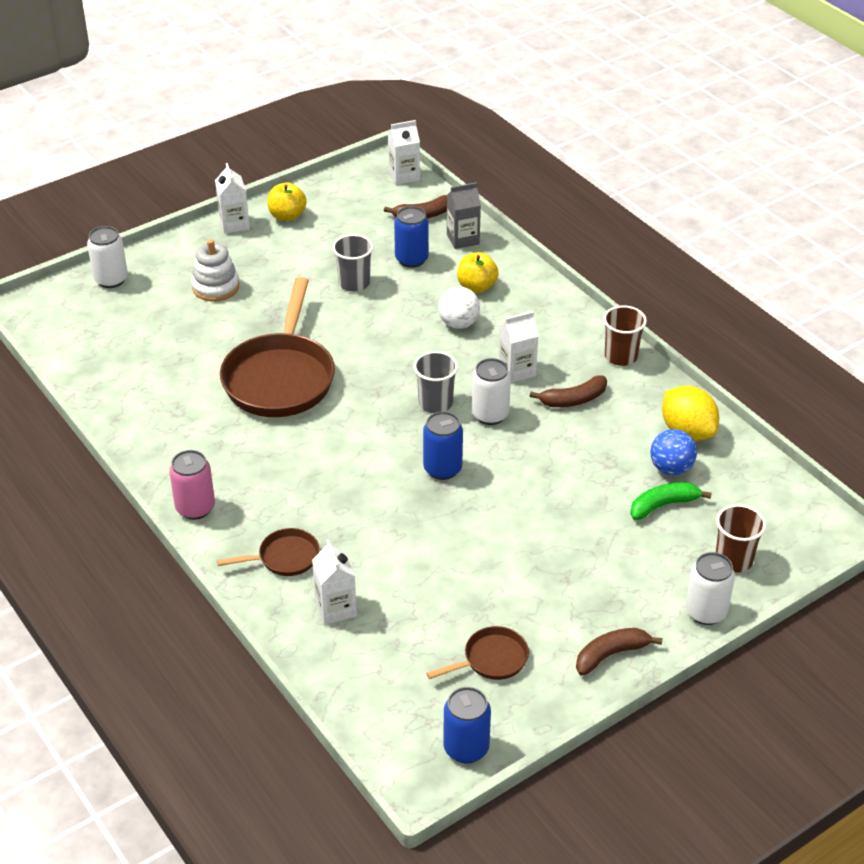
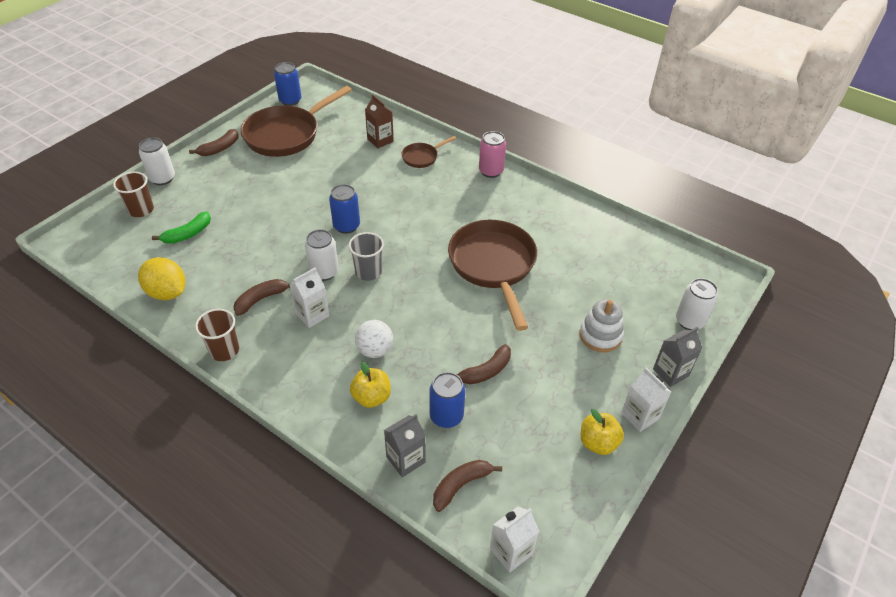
camera: 160 degrees right, 5 degrees up
white carton [312,540,357,624] -> brown carton [365,95,394,148]
grey cup [332,234,373,292] -> brown banana [457,344,511,384]
brown pan [426,626,529,680] -> brown pan [241,86,352,157], size x2.13
blue ball [650,429,697,475] -> none
none -> grey carton [653,327,702,387]

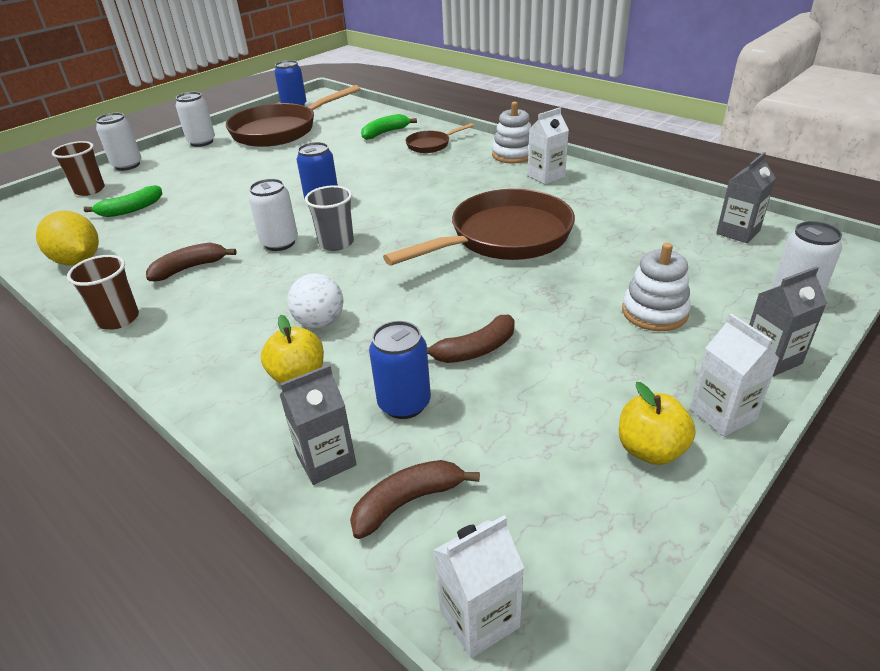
camera: 10 degrees right, 10 degrees down
brown banana [189,129,239,156] -> white can [176,92,215,147]
white carton [289,267,329,328] -> white carton moved to [528,107,569,185]
brown carton [365,95,394,148] -> green banana [361,114,417,140]
brown pan [448,220,537,331] -> brown pan turned 60 degrees clockwise [383,189,575,266]
pink can [479,131,506,178] -> white stacking toy [492,102,531,163]
none -> grey carton [716,152,776,243]

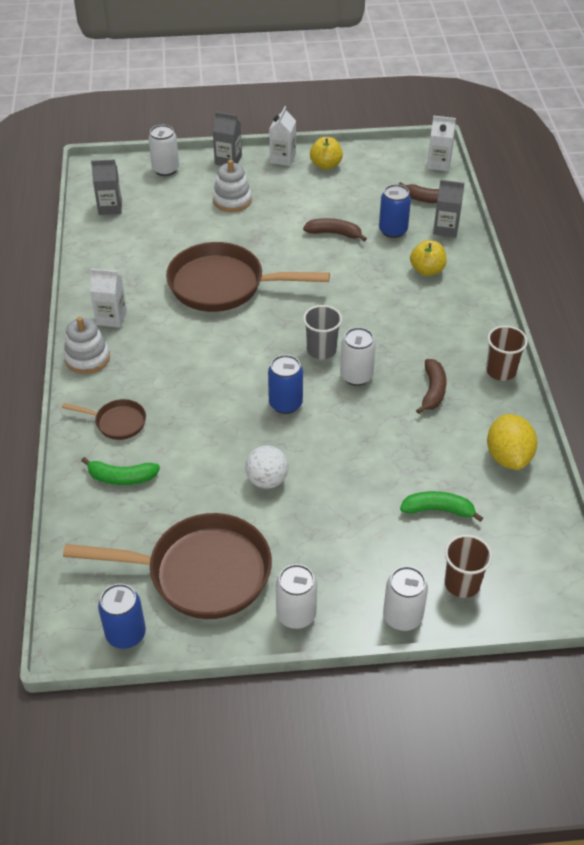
camera: 140 degrees left, 10 degrees up
brown banana [146,243,237,281] -> brown banana turned 90 degrees counterclockwise [416,359,447,414]
white ball [287,273,344,328] -> white ball moved to [245,446,288,489]

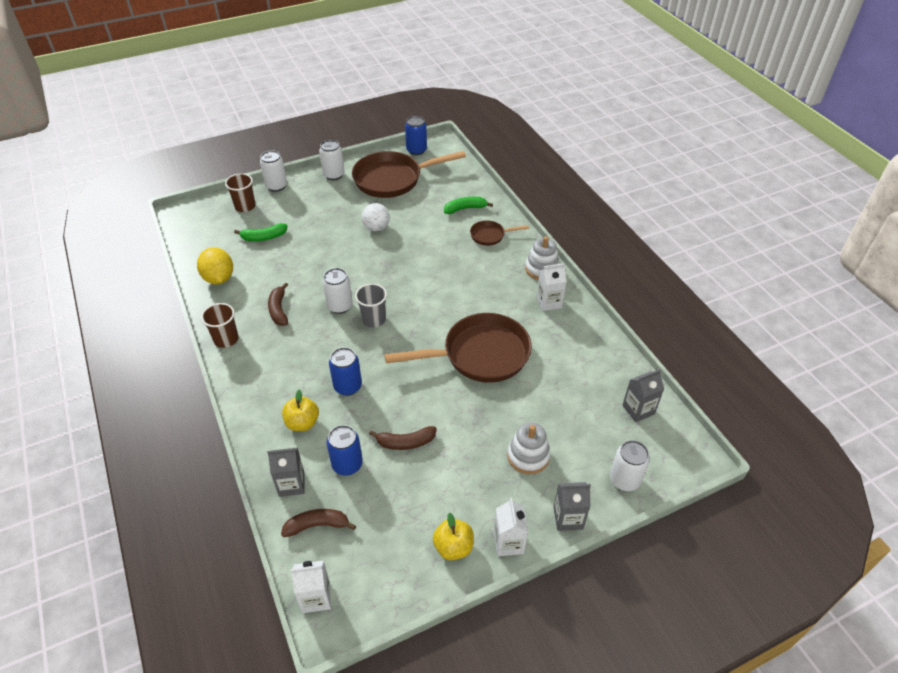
camera: 160 degrees right, 0 degrees up
blue can [268,355,303,414] -> blue can moved to [329,347,362,396]

